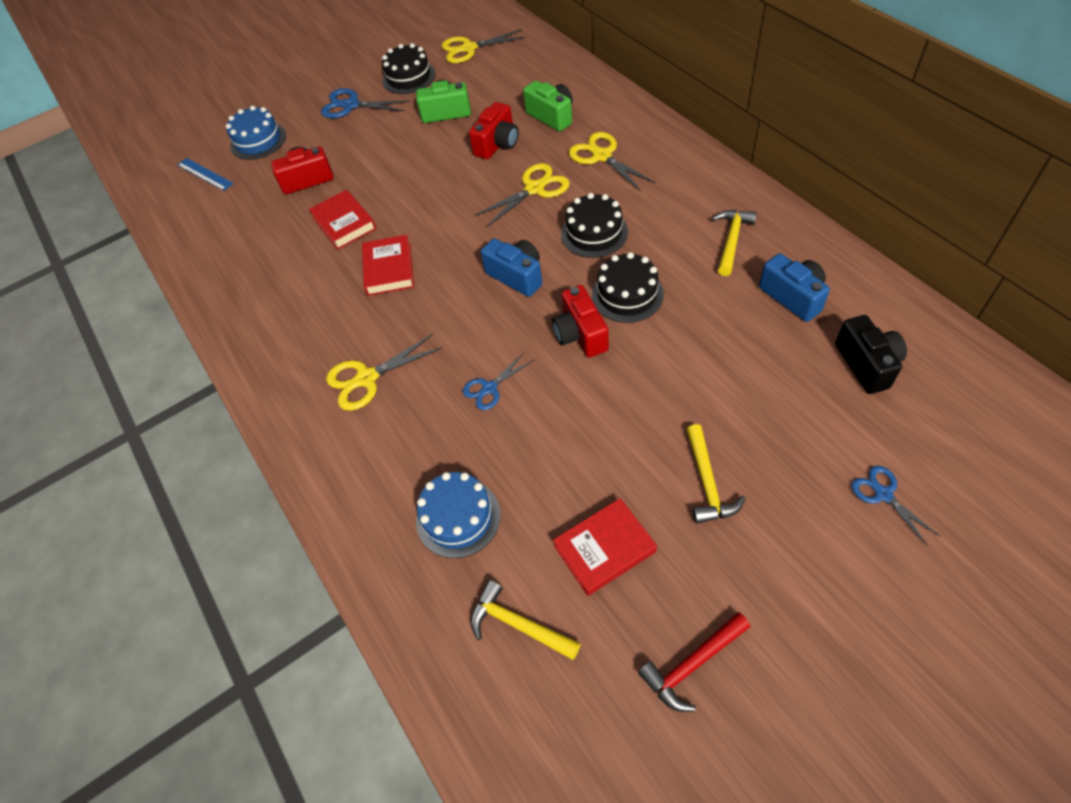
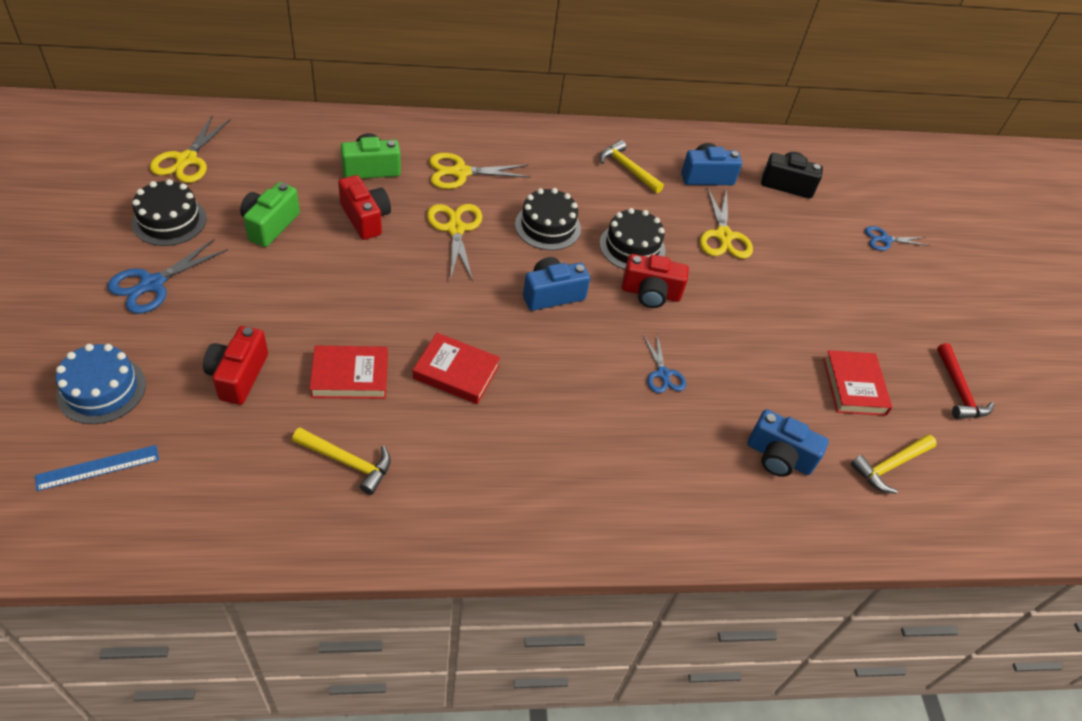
camera: 75 degrees left, 5 degrees down
yellow scissors [326,334,443,411] -> yellow scissors moved to [700,187,753,259]
blue cake [416,472,500,558] -> blue camera [747,409,828,477]
yellow hammer [686,424,746,524] -> yellow hammer moved to [292,427,391,495]

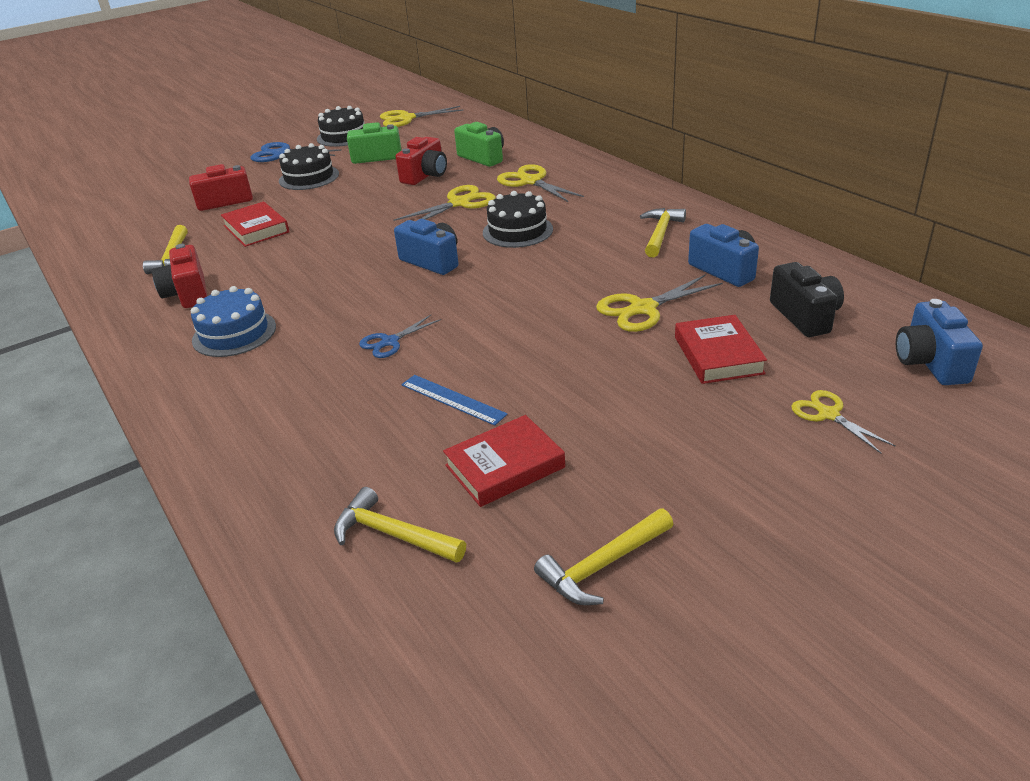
camera: 70 degrees right, 15 degrees down
blue ruler [35,445,159,491] -> blue ruler moved to [401,375,508,426]
blue cake [55,344,146,424] -> blue cake moved to [191,286,276,357]
red book [413,333,500,404] -> red book moved to [675,315,767,384]
black cake [600,208,665,270] -> black cake moved to [279,143,339,190]
red camera [622,254,689,308] -> red camera moved to [152,244,207,308]
blue camera [747,409,828,477] -> blue camera moved to [896,299,983,385]
blue scissors [865,226,930,251] -> yellow scissors [791,390,896,454]
red hammer [937,343,994,419] -> yellow hammer [534,508,673,605]

